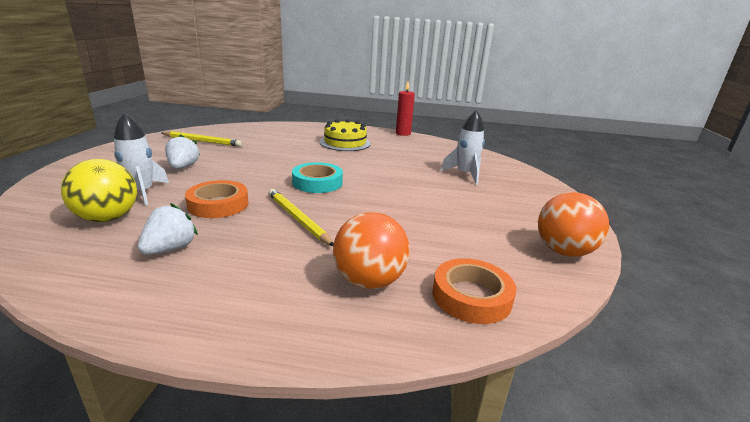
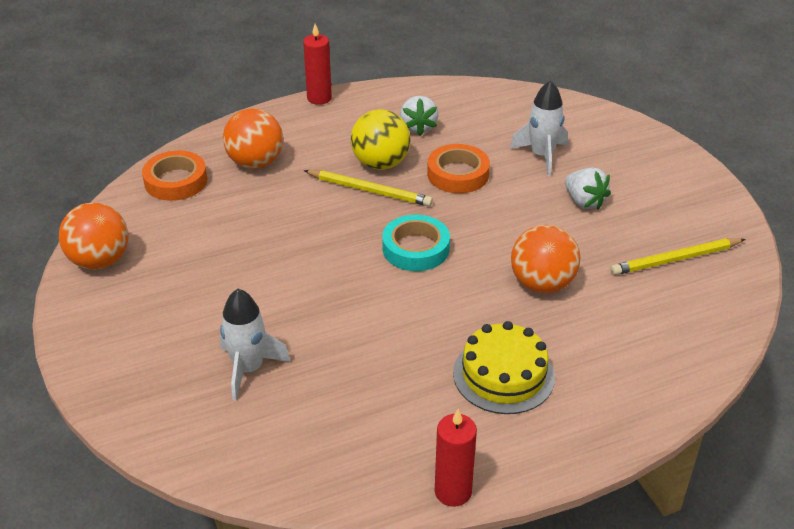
camera: 150 degrees right, 15 degrees up
yellow ball [61,159,137,222] -> yellow ball moved to [351,109,411,170]
none -> red candle [303,24,332,105]
none -> orange ball [511,225,580,293]

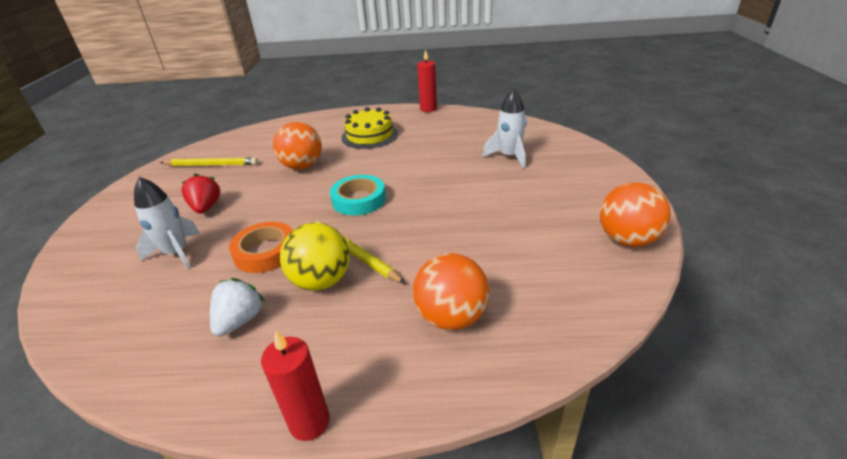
camera: 155 degrees left, 5 degrees down
orange tape [142,150,207,201] -> none
white strawberry [565,168,611,210] -> red strawberry [181,173,220,214]

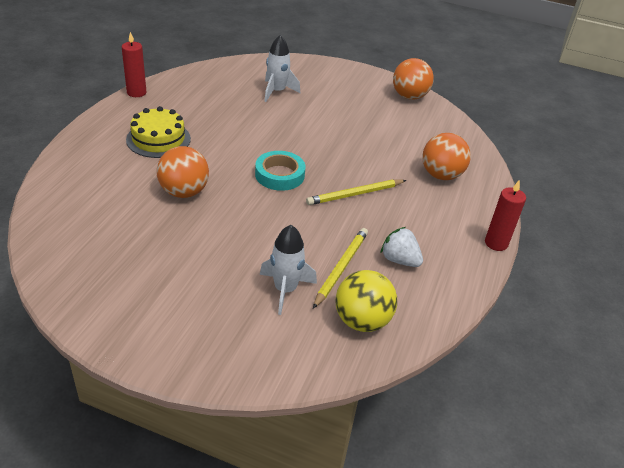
camera: 75 degrees left, 5 degrees up
yellow pencil [160,157,258,166] -> yellow pencil moved to [313,228,368,309]
red strawberry [181,173,220,214] -> none
orange tape [229,222,293,273] -> none
yellow ball [280,222,350,291] -> yellow ball moved to [335,270,397,332]

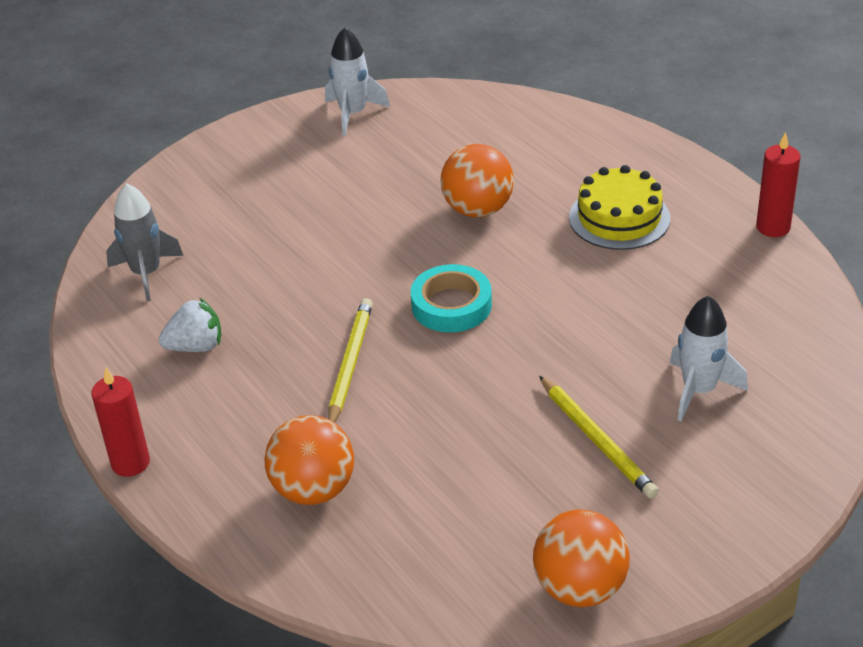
camera: 130 degrees right, 0 degrees up
white rocket [260,225,317,315] -> white rocket moved to [325,27,390,136]
yellow pencil [313,228,368,309] -> yellow pencil moved to [539,376,659,499]
yellow ball [335,270,397,332] -> grey rocket [106,183,184,301]

